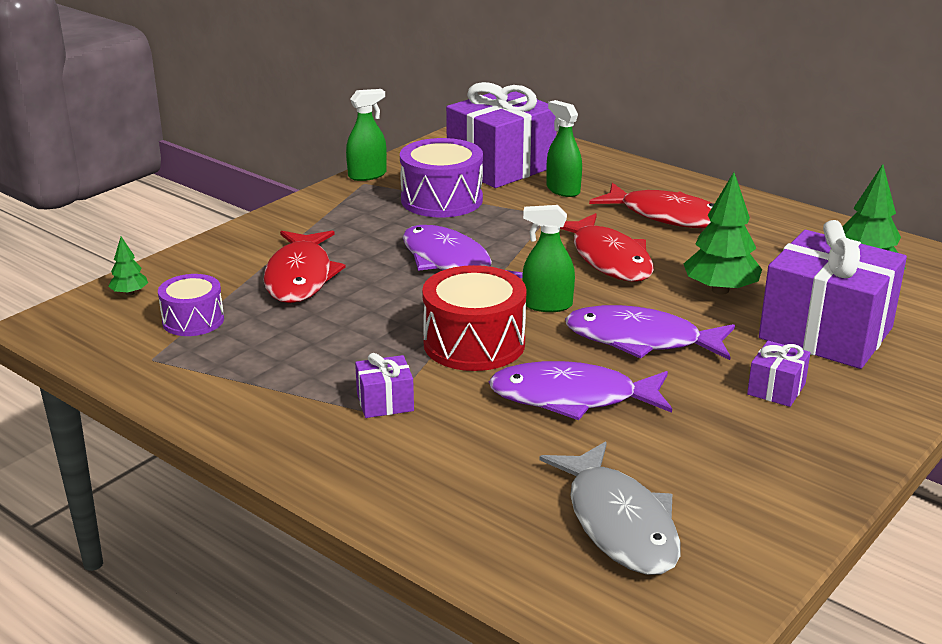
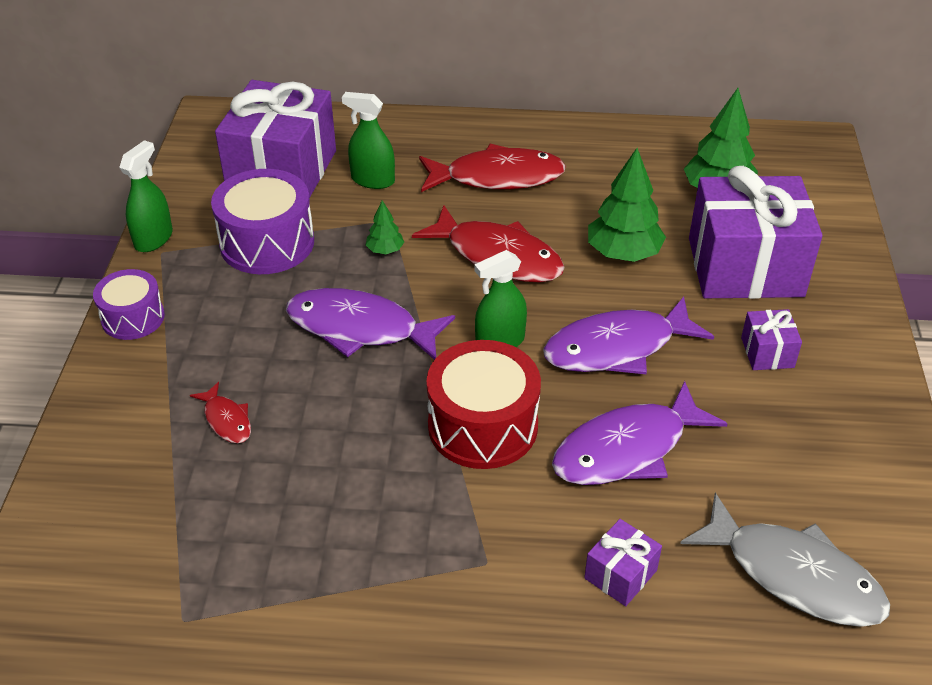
camera: 35 degrees left, 15 degrees up
green tree [108,237,148,296] -> green tree moved to [366,200,404,254]
purple drum [158,274,224,336] -> purple drum moved to [93,269,165,340]
red fish [263,230,346,303] -> red fish [190,382,251,443], size x0.48
purple gift [355,353,414,418] -> purple gift moved to [584,519,662,606]

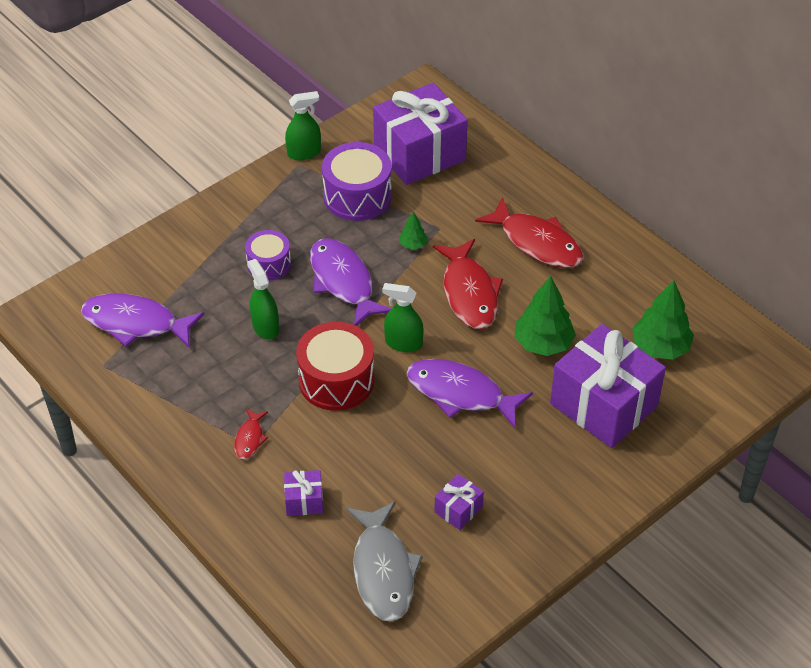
camera: 45 degrees right, 5 degrees up
purple drum [93,269,165,340] -> purple drum moved to [245,230,291,281]
red fish [190,382,251,443] -> red fish moved to [234,409,268,460]
green spray bottle [342,92,395,189] -> green spray bottle moved to [248,259,279,340]
purple fish [552,381,727,485] -> purple fish moved to [81,293,204,347]
purple gift [741,309,802,370] -> purple gift moved to [434,474,484,530]

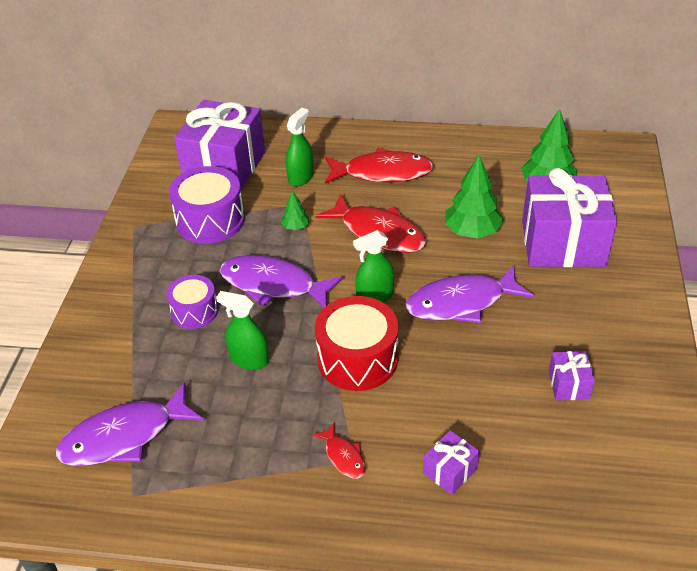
camera: 40 degrees left, 5 degrees down
green spray bottle [285,91,321,160] -> green spray bottle moved to [286,108,314,187]
grey fish [346,501,423,622] -> none

